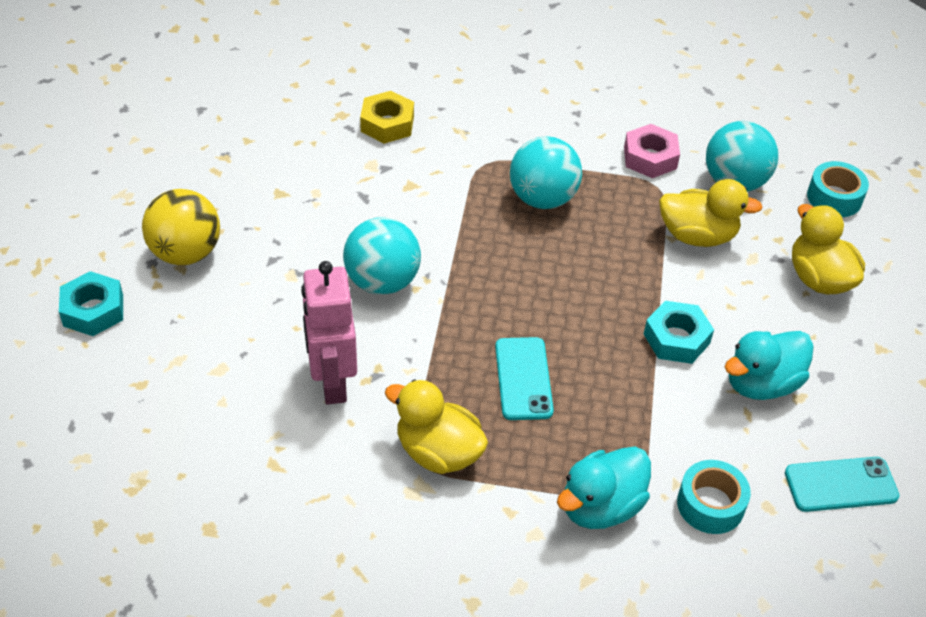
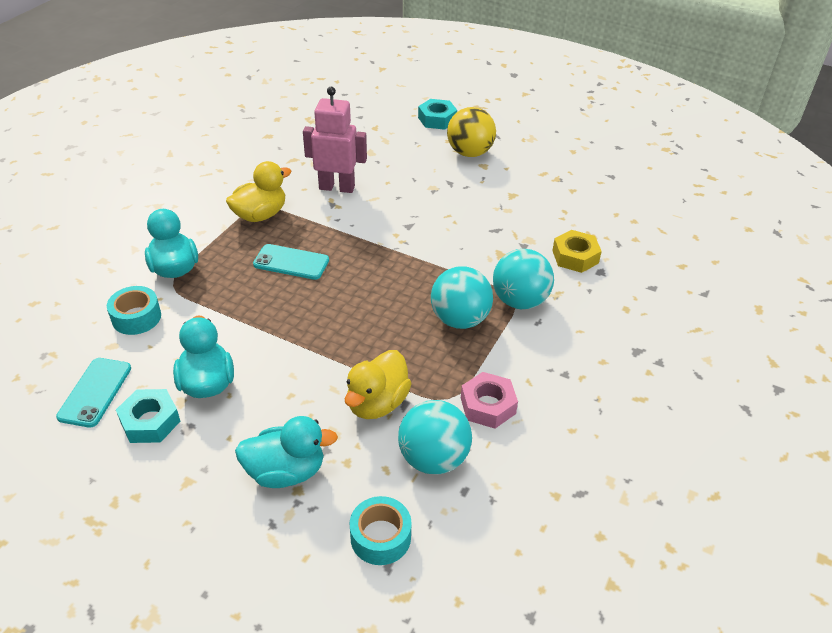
camera: 110 degrees right, 5 degrees down
turquoise ball [343,217,421,294] -> turquoise ball moved to [493,249,554,309]
turquoise nut [644,301,714,364] -> turquoise nut moved to [116,389,180,443]
yellow duck [792,204,865,295] -> turquoise duck [235,416,338,488]

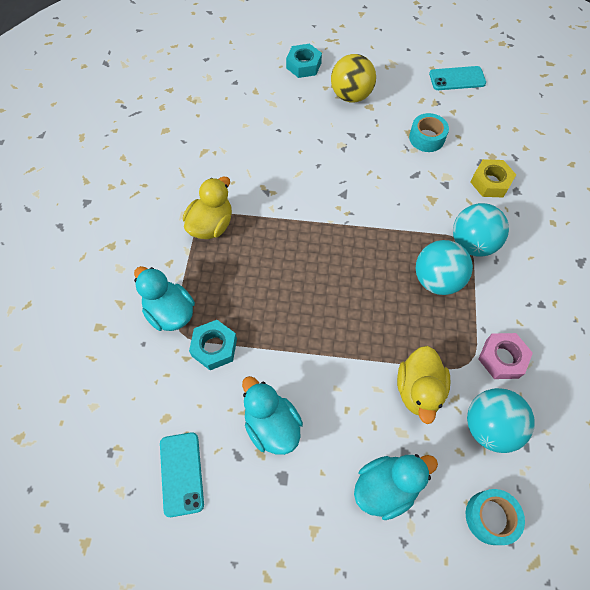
camera: 20 degrees left, 20 degrees up
turquoise tape [107,286,161,335] -> turquoise tape moved to [409,113,449,152]
turquoise nut [116,389,180,443] -> turquoise nut moved to [189,320,237,370]
turquoise phone [253,244,329,280] -> turquoise phone moved to [429,66,486,90]
pink robot [303,87,367,193] -> none

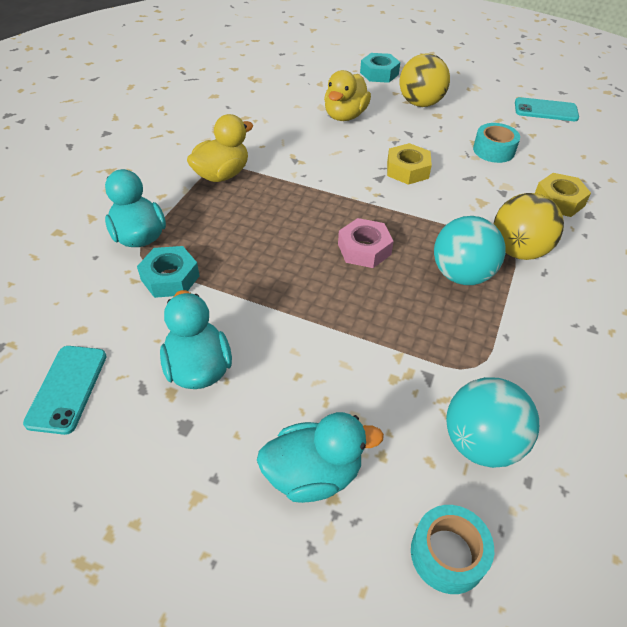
camera: 15 degrees right, 15 degrees down
yellow duck [397,346,450,424] -> yellow duck moved to [324,70,371,121]
turquoise ball [453,203,509,257] -> yellow ball [493,193,564,260]
pink nut [478,333,533,379] -> pink nut moved to [338,218,394,268]
none -> yellow nut [387,143,432,185]

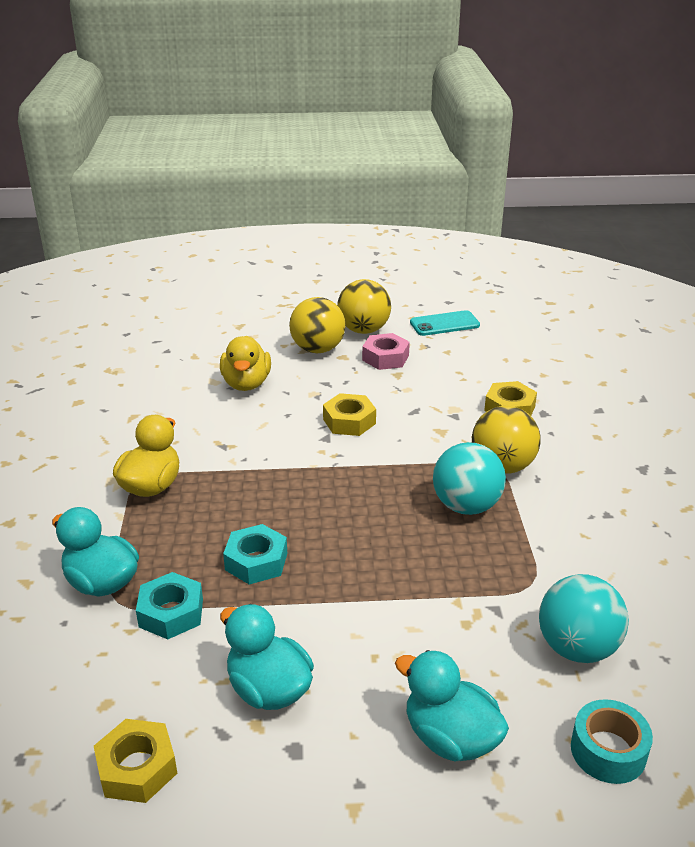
camera: 25 degrees left, 15 degrees down
turquoise phone [23,346,107,435] -> yellow nut [94,719,177,803]
turquoise duck [257,412,384,503] -> turquoise duck turned 105 degrees counterclockwise [395,650,509,761]
pink nut [338,218,394,268] -> pink nut moved to [362,333,410,370]
turquoise nut [360,53,400,83] -> turquoise nut moved to [223,524,287,585]
turquoise tape [473,123,520,163] -> none
none -> yellow ball [337,279,391,334]

